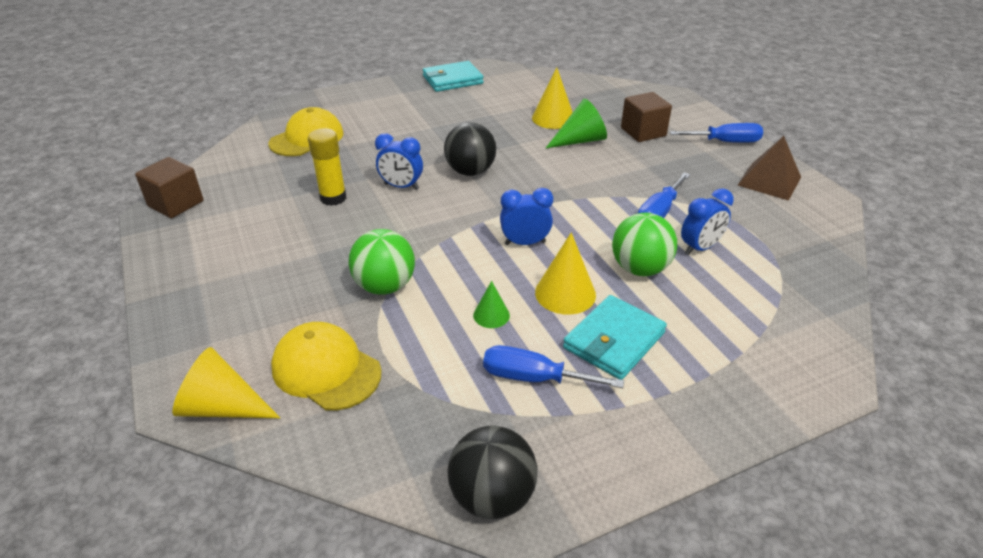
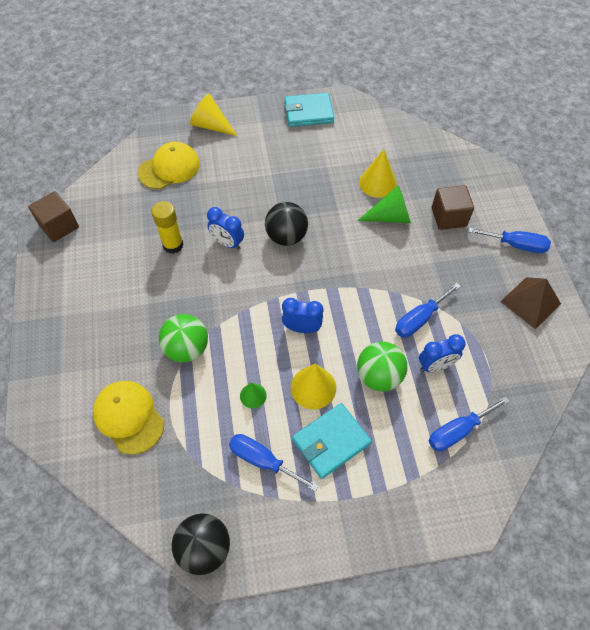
camera: 15 degrees right, 20 degrees up
yellow cone [172,347,280,418] -> yellow cone moved to [190,94,237,136]
none -> blue screwdriver [429,396,510,451]

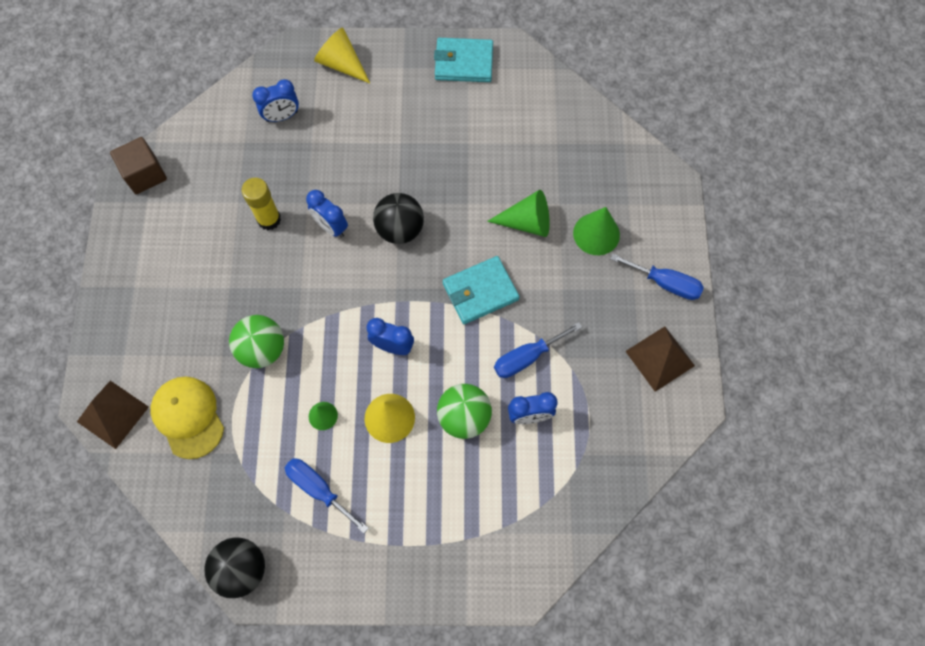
camera: 10 degrees right, 10 degrees up
yellow cap [138,142,200,189] -> blue clock [252,79,299,122]
turquoise wallet [292,403,372,479] -> turquoise wallet moved to [443,256,520,324]
yellow cone [359,149,397,198] -> none
blue screwdriver [429,396,510,451] -> none
brown cube [432,185,474,230] -> green cone [573,207,620,255]
none -> brown pyramid [77,381,149,449]

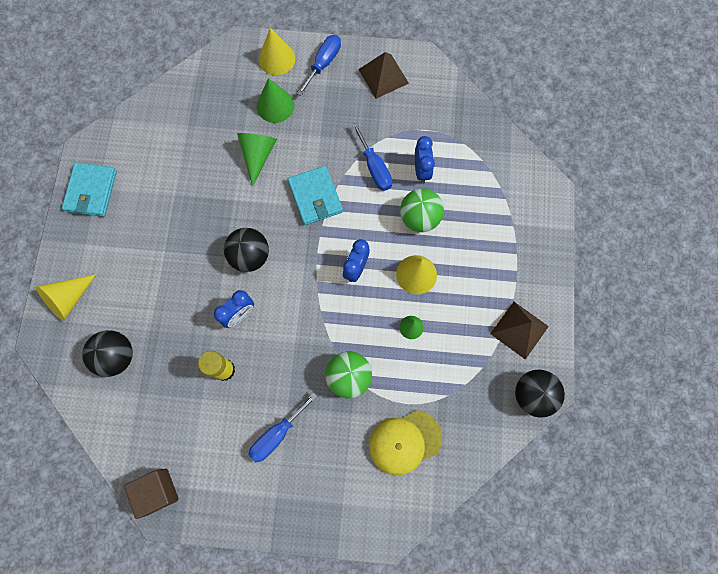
camera: 85 degrees left, 5 degrees up
brown pyramid [77,381,149,449] -> brown pyramid moved to [490,302,549,360]
blue clock [252,79,299,122] -> black ball [82,330,133,377]
blue screwdriver [285,458,369,533] -> blue screwdriver moved to [248,392,318,462]
none -> yellow cone [259,28,295,75]

